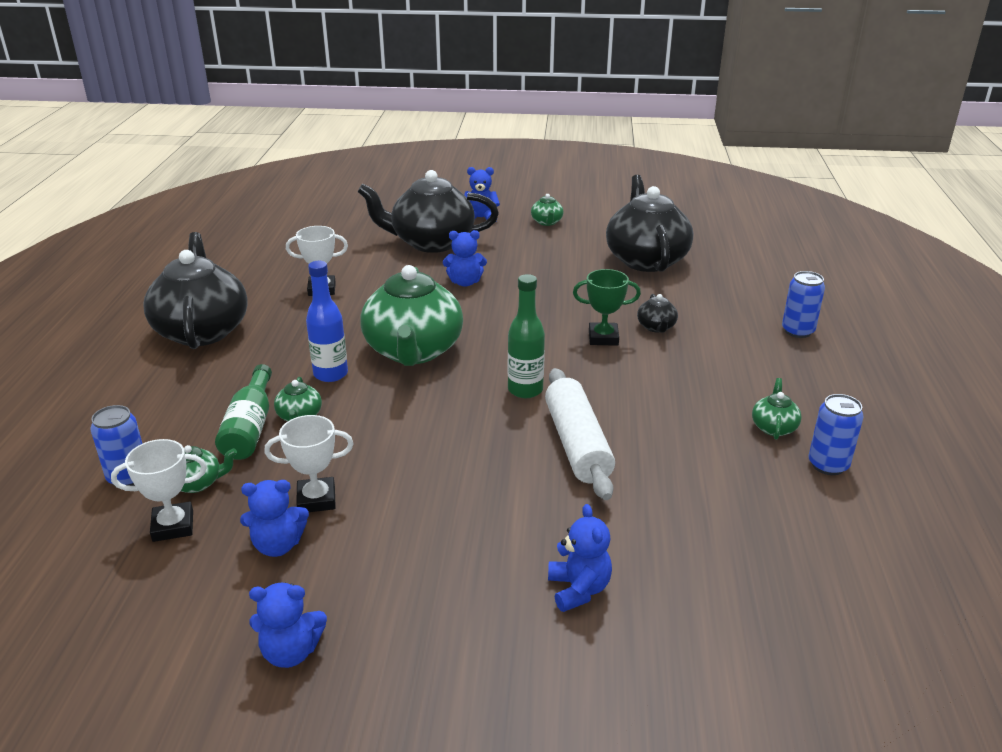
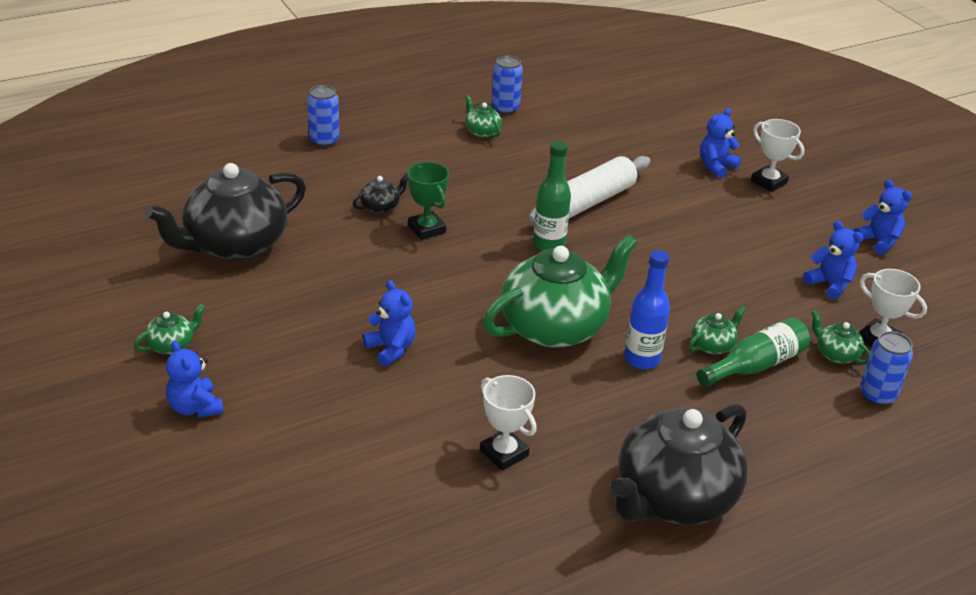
camera: 125 degrees left, 5 degrees up
white trophy [264,415,354,512] -> white trophy moved to [751,119,804,192]
black teapot [357,170,499,253] -> none
green teapot [752,378,802,440] -> green teapot turned 75 degrees clockwise [465,95,502,138]

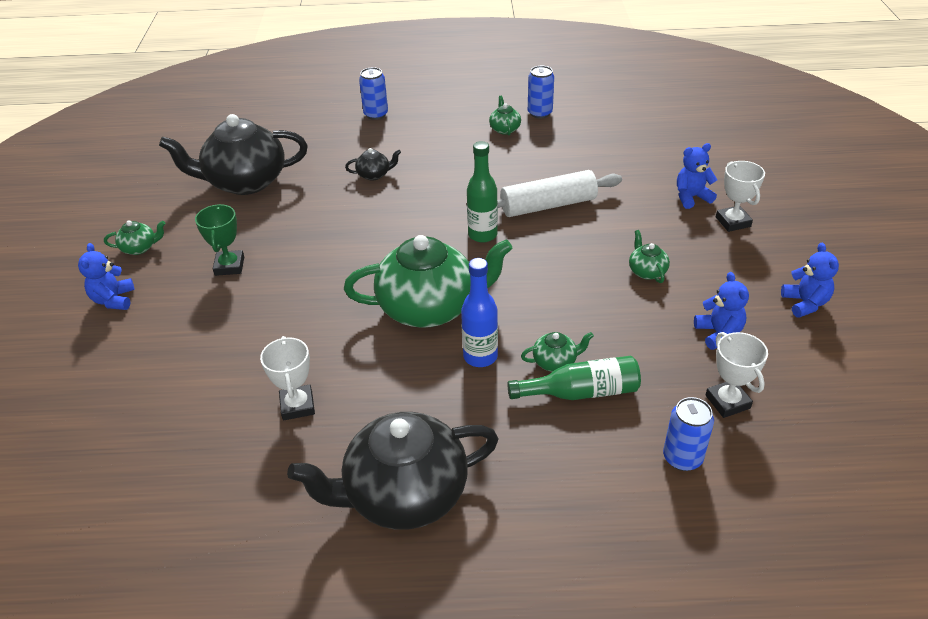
camera: 30 degrees right, 5 degrees up
blue teddy bear [363,280,416,366] -> none
green trophy [407,162,449,240] -> green trophy moved to [195,204,244,276]
green teapot [811,310,870,364] -> green teapot moved to [629,230,670,283]

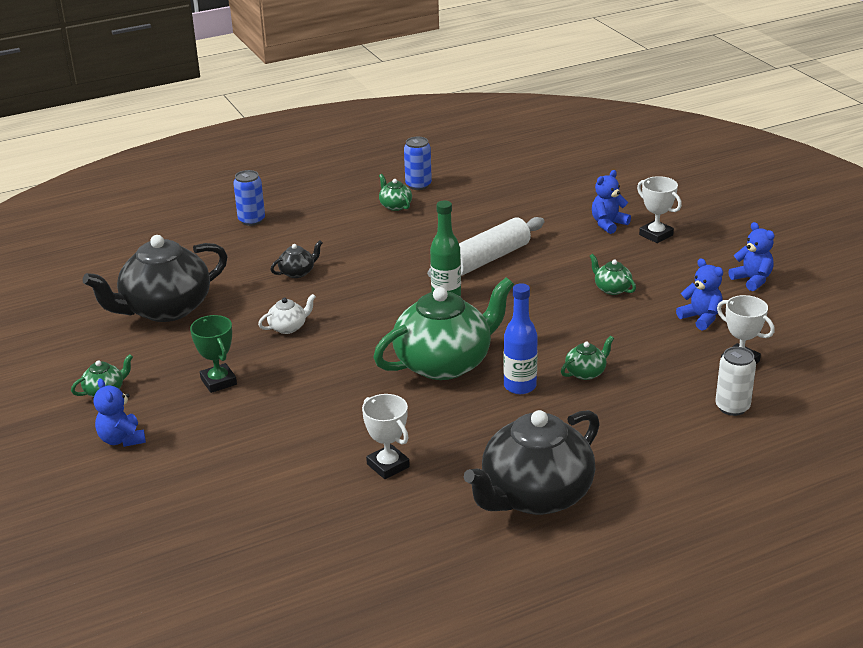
camera: 25 degrees left, 10 degrees down
green bottle [507,356,641,400] -> none
blue can [663,397,714,471] -> white can [715,347,756,416]
none -> white teapot [258,294,316,334]

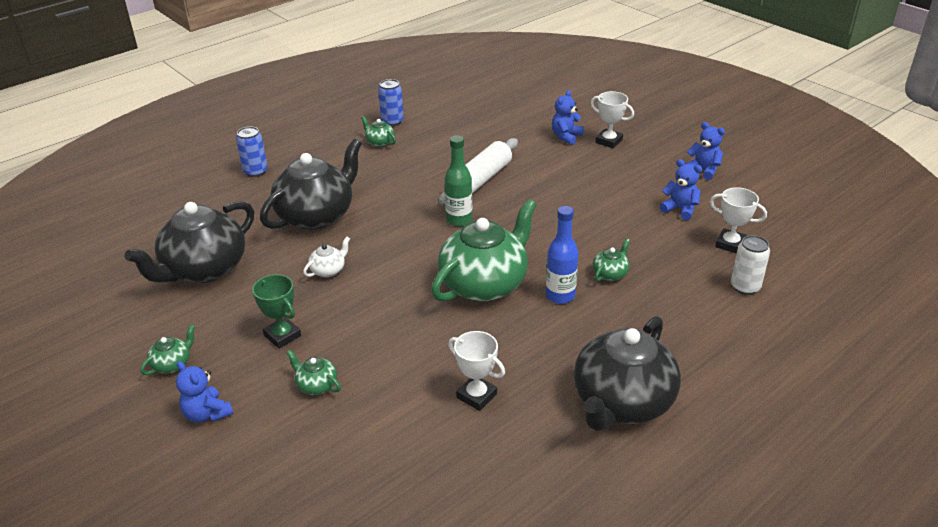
camera: 15 degrees left, 5 degrees up
black teapot [271,240,322,278] -> black teapot [260,139,362,230], size x2.41
green teapot [590,254,636,295] -> green teapot moved to [286,350,341,395]

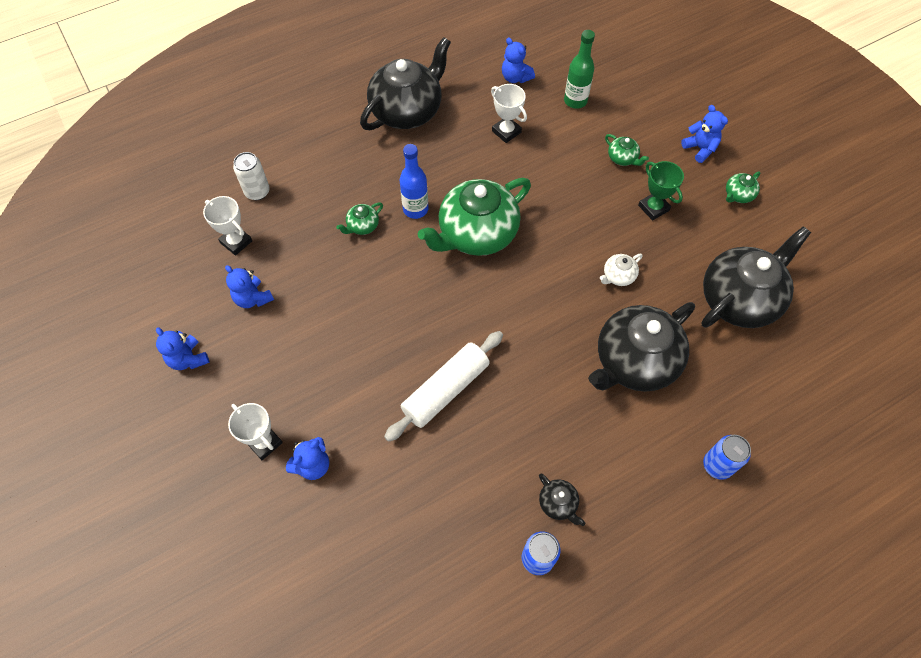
camera: 170 degrees left, 25 degrees up
green teapot [361,116,396,147] -> black teapot [539,474,585,526]
green bottle [445,135,472,226] -> green bottle moved to [564,30,595,109]
none -> blue teddy bear [502,37,535,83]

